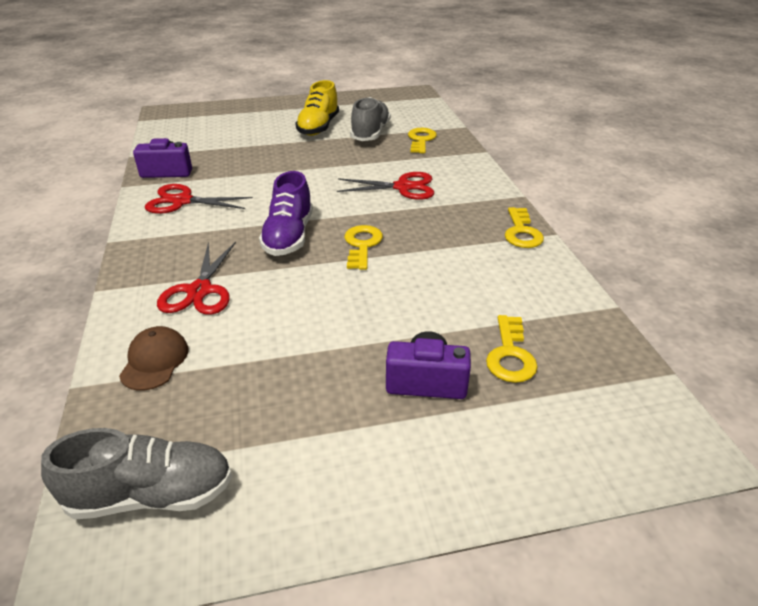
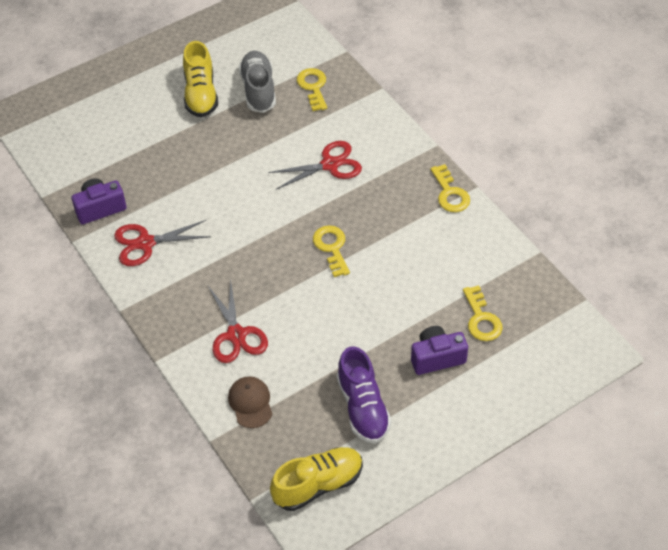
camera: 20 degrees left, 15 degrees up
grey shoe [41,428,232,520] -> yellow shoe [270,447,363,511]
purple shoe [259,171,313,256] -> purple shoe moved to [337,346,391,443]

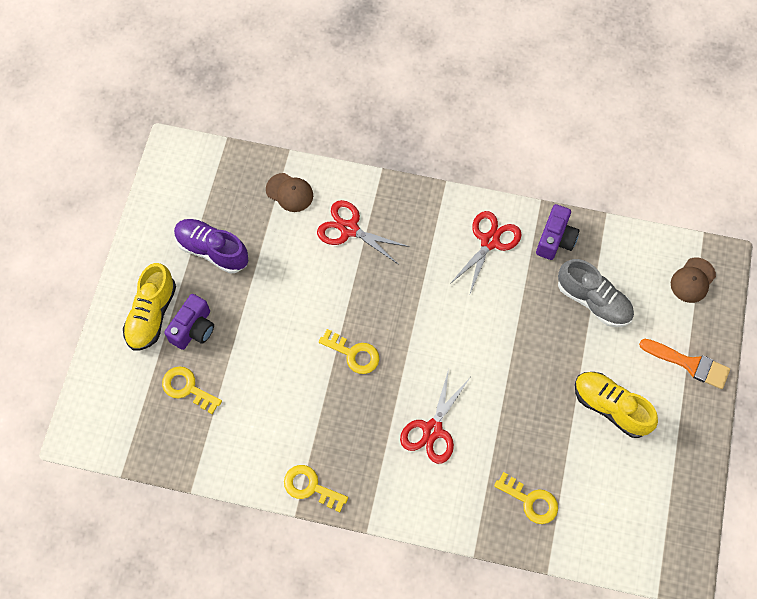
camera: 135 degrees right, 15 degrees up
grey shoe [239,51,276,113] -> grey shoe moved to [558,259,634,327]
yellow shoe [270,447,363,511] -> yellow shoe moved to [123,263,176,350]
none -> orange brush [639,339,730,389]
none -> brown cap [671,258,716,303]

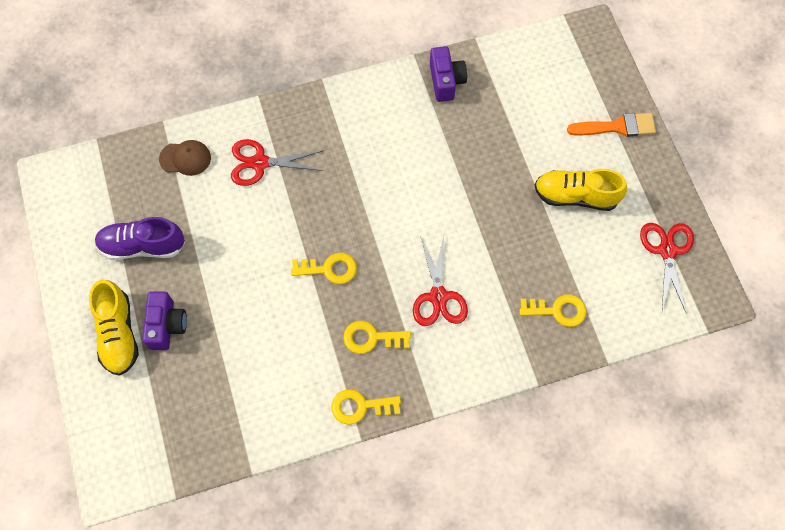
camera: 30 degrees left, 0 degrees up
yellow key [162,367,222,414] -> yellow key moved to [343,321,411,354]
red scissors [449,211,522,296] -> red scissors moved to [640,223,694,312]
grey shoe [558,259,634,327] -> none
brown cap [671,258,716,303] -> none

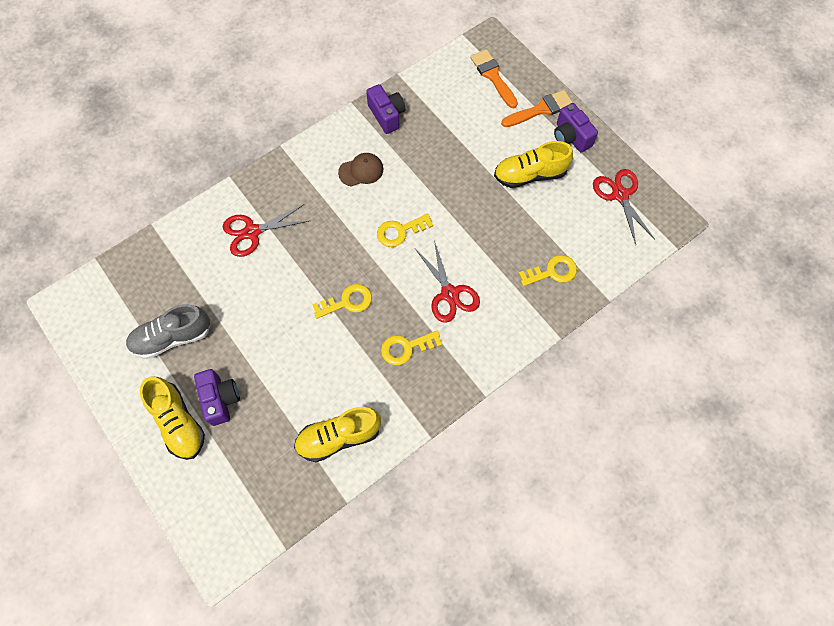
camera: 20 degrees left, 0 degrees up
purple shoe [95,217,185,260] -> grey shoe [126,304,211,359]
brown cap [159,140,211,176] -> brown cap moved to [338,153,383,187]
yellow key [331,389,401,425] -> yellow key moved to [377,214,433,247]
none -> yellow shoe [294,407,381,462]
none -> orange brush [470,49,518,108]
none -> purple camera [554,103,598,152]

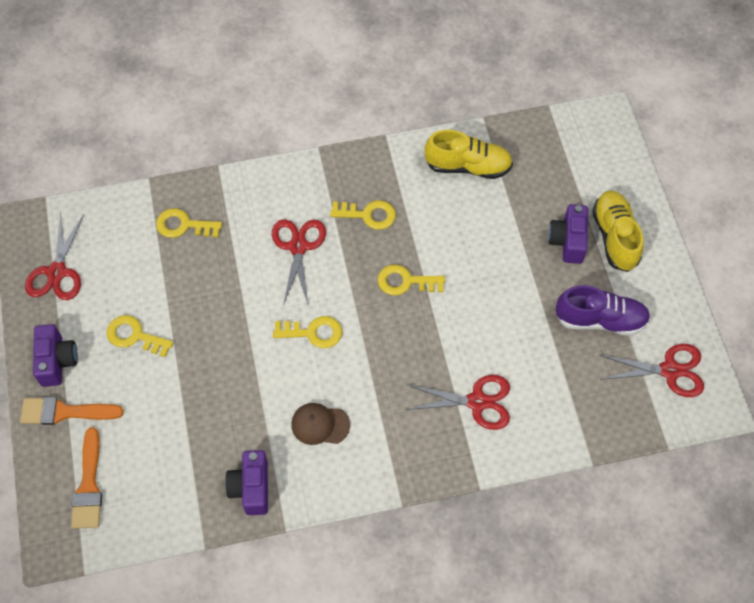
camera: 155 degrees left, 5 degrees down
grey shoe [126,304,211,359] -> purple shoe [555,285,651,336]
yellow shoe [494,141,573,188] -> yellow key [107,315,173,357]
none -> red scissors [599,344,704,397]

